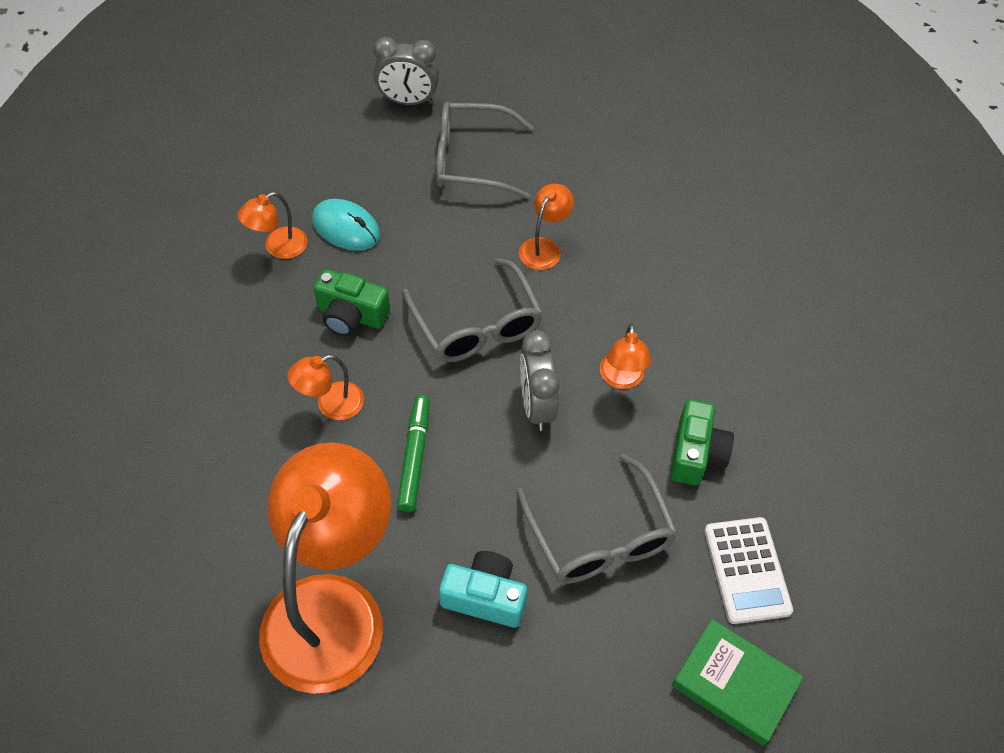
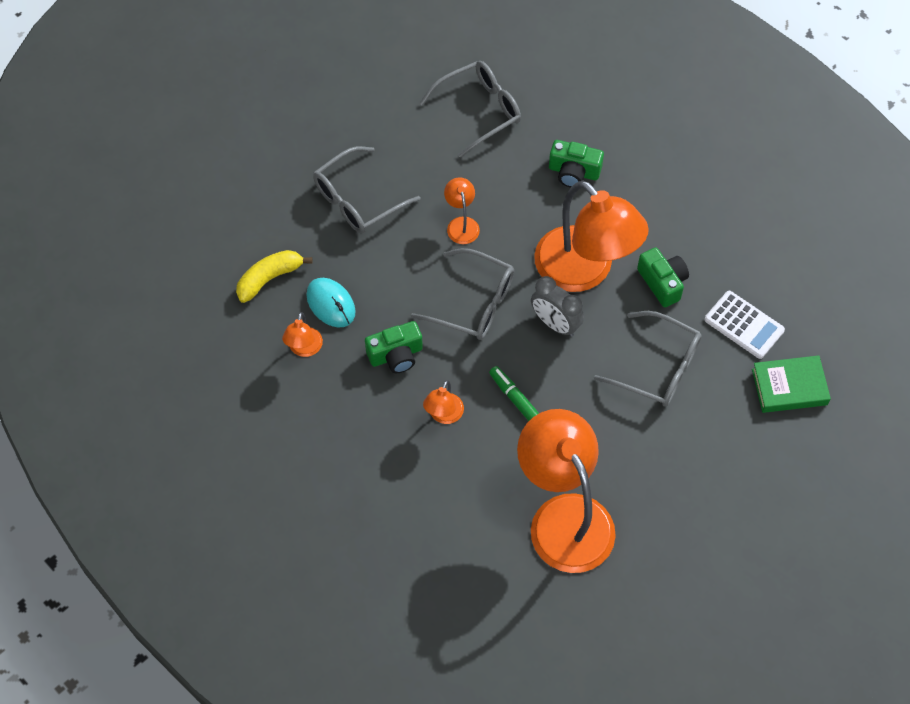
camera: 40 degrees left, 5 degrees up
turquoise mouse [312,199,380,251] -> turquoise mouse turned 60 degrees clockwise [306,278,356,328]
grey clock [374,37,439,105] -> none
turquoise camera [439,551,527,628] -> none
orange lamp [600,323,651,389] -> orange lamp [534,181,649,292], size x2.35
none -> yellow banana [236,250,312,303]
none -> grey glasses [419,61,521,158]
none -> green camera [549,140,604,187]

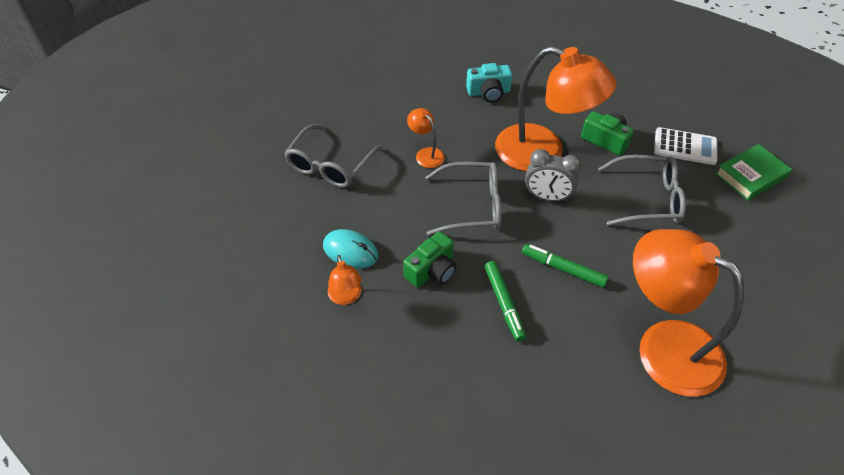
camera: 25 degrees left, 10 degrees down
yellow banana [236,250,312,303] -> none
grey glasses [419,61,521,158] -> none
orange lamp [423,380,464,424] -> green marker [485,261,526,342]
green camera [549,140,604,187] -> turquoise camera [466,63,512,102]

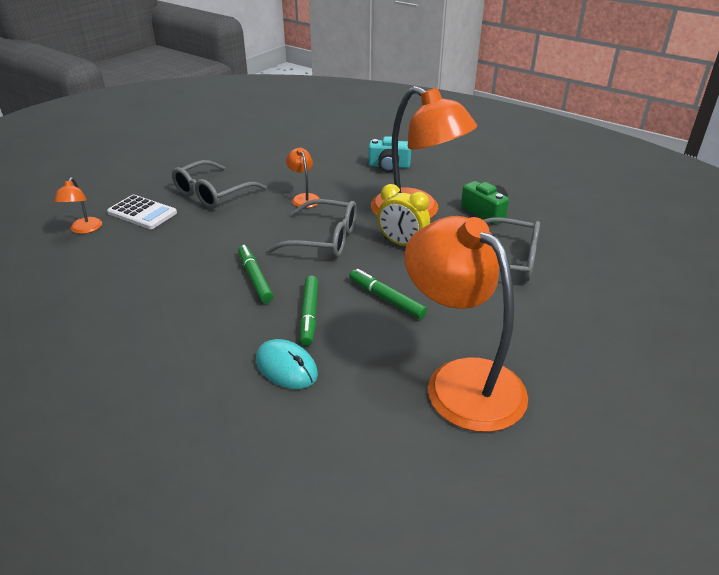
camera: 15 degrees right, 15 degrees down
turquoise mouse [323,229,378,269] -> turquoise mouse moved to [256,339,318,389]
orange lamp [328,255,362,305] -> orange lamp moved to [54,178,102,234]
green camera [403,231,456,287] -> green marker [238,245,273,303]
grey clock [525,149,581,202] -> yellow clock [377,184,430,246]
white calculator [654,127,717,165] -> white calculator moved to [107,195,177,229]
green book [715,144,792,201] -> none

